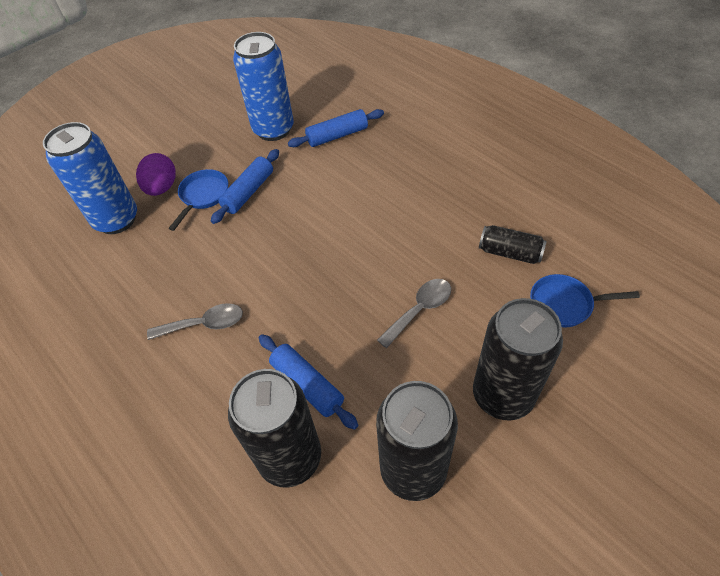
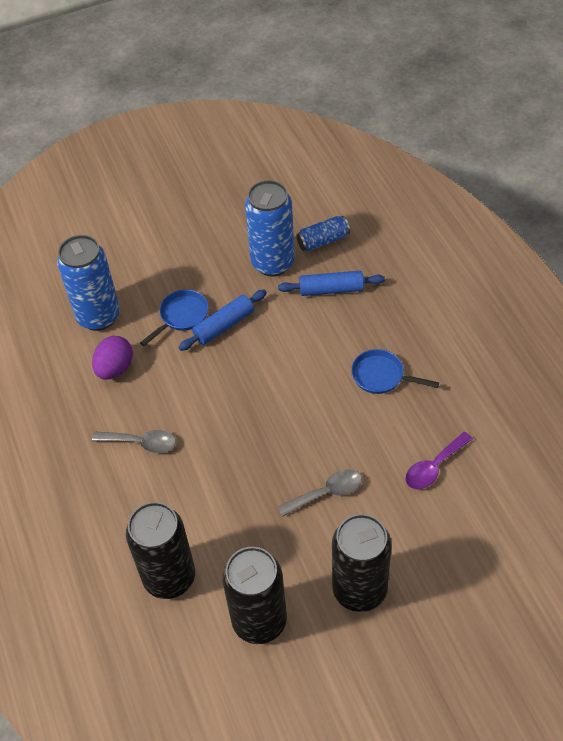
camera: 20 degrees right, 0 degrees up
purple egg [136,153,176,196] -> purple egg moved to [92,336,133,380]
blue rolling pin [259,334,358,430] -> none
black can [479,225,547,264] -> purple spoon [405,432,473,489]
blue pan [530,274,640,327] -> blue pan moved to [351,349,439,394]
none -> blue can [296,216,350,251]

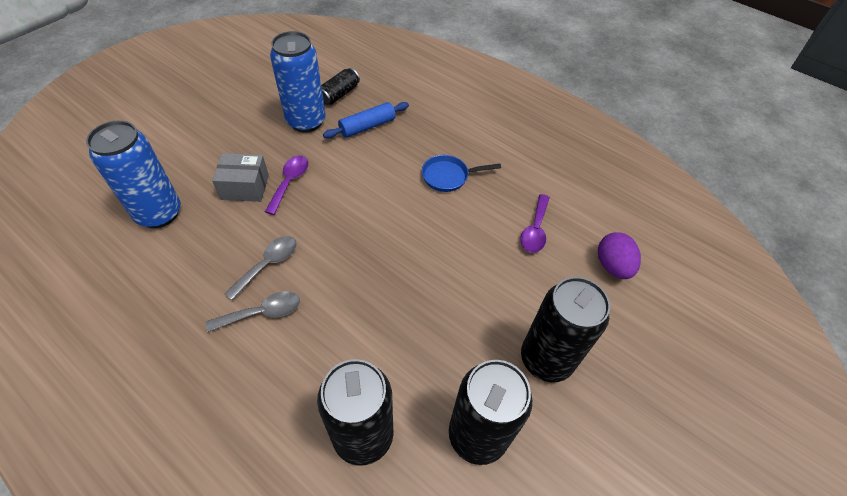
camera: 35 degrees left, 0 degrees up
purple egg [92,336,133,380] -> purple egg moved to [598,232,641,279]
blue pan [140,290,209,346] -> grey box [212,153,269,202]
blue rolling pin [178,289,267,351] -> purple spoon [265,155,308,215]
grey spoon [278,469,362,517] -> grey spoon moved to [224,236,297,301]
blue can [296,216,350,251] -> black can [321,68,360,105]

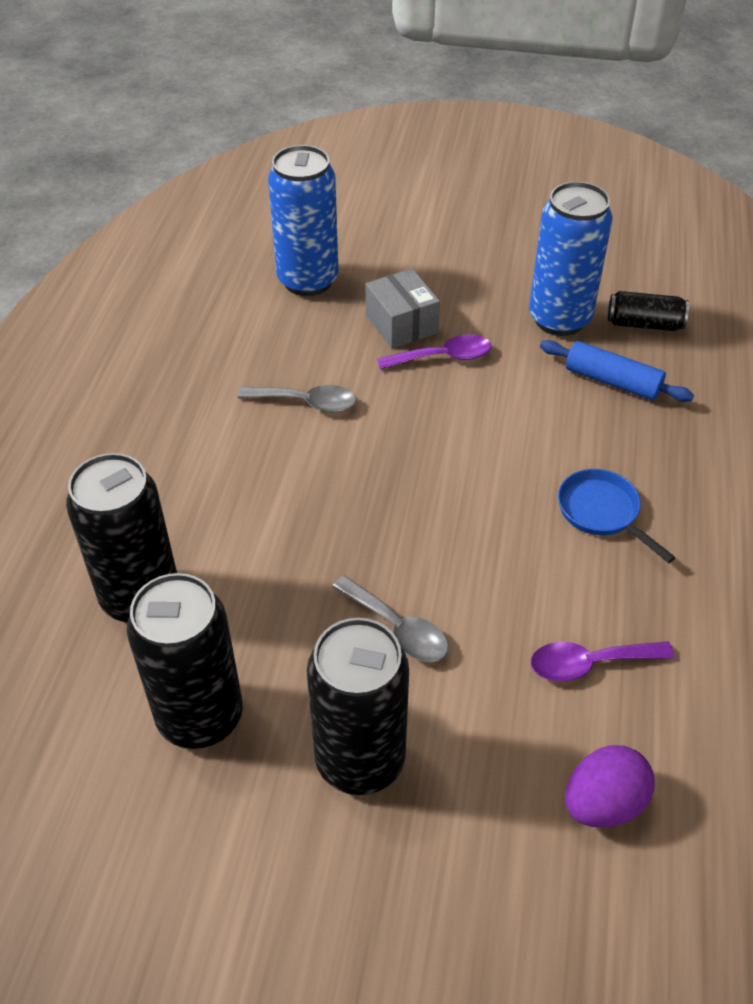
camera: 65 degrees right, 5 degrees down
grey spoon [206,291,300,332] -> grey spoon moved to [332,576,448,662]

